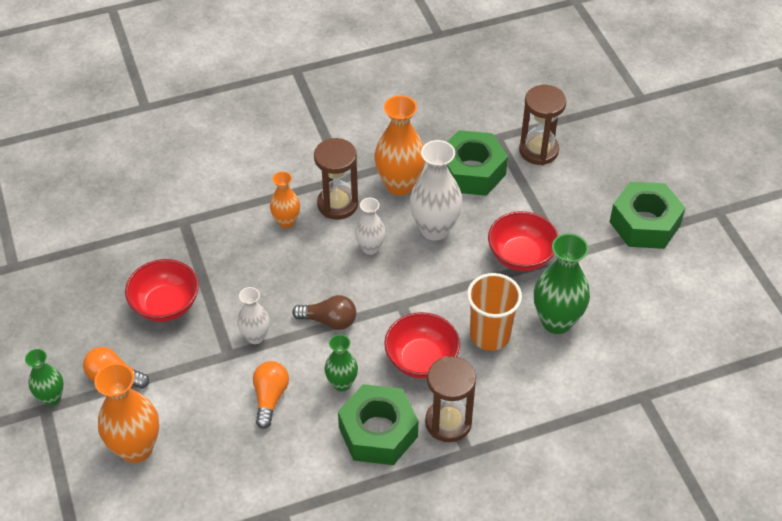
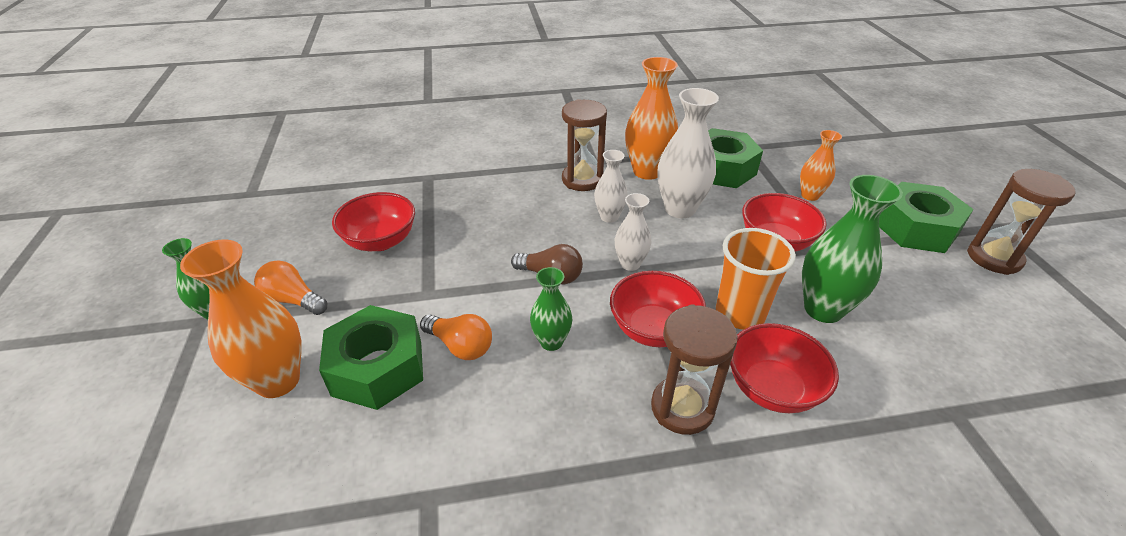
camera: 10 degrees right, 10 degrees down
white vase [237,287,270,344] -> white vase moved to [615,193,652,271]
orange light bulb [253,361,289,429] -> orange light bulb turned 105 degrees clockwise [420,314,492,360]
orange vase [270,171,300,228] -> orange vase moved to [800,130,842,201]
green nut [338,384,418,465] -> green nut moved to [319,305,423,410]
brown hourglass [519,85,567,165] -> brown hourglass moved to [967,169,1076,275]
none -> red bowl [730,323,839,413]

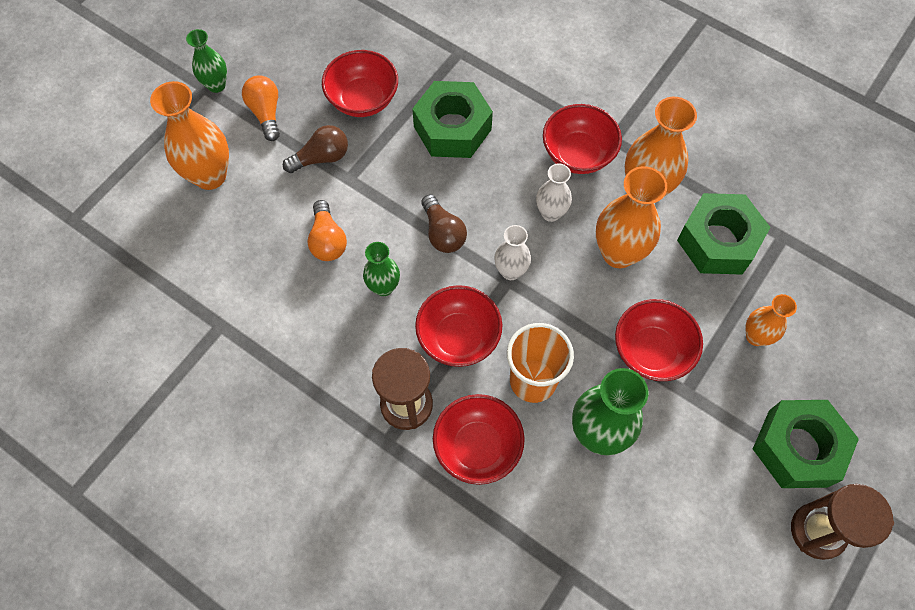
camera: 45 degrees right, 25 degrees up
green nut [319,305,423,410] -> green nut moved to [412,81,493,158]
brown hourglass [562,99,607,191] -> red bowl [543,104,622,174]
white vase [658,88,719,218] -> orange vase [596,166,667,268]
none -> brown light bulb [283,125,348,173]

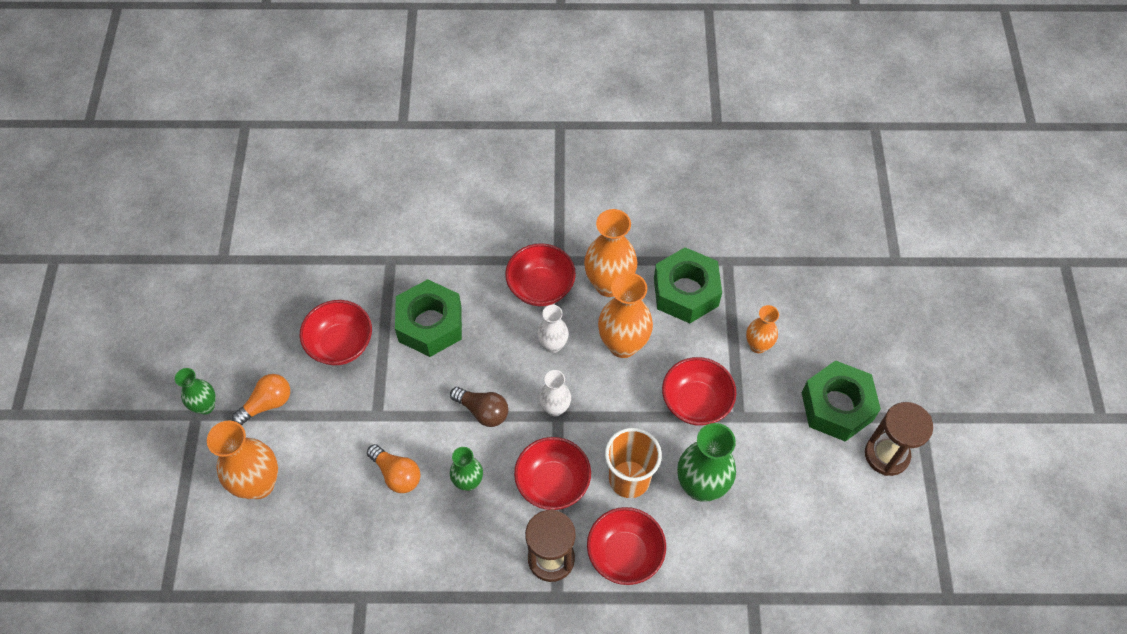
camera: 35 degrees left, 5 degrees down
orange light bulb [242,75,280,141] -> orange light bulb turned 105 degrees clockwise [232,374,290,425]
brown light bulb [283,125,348,173] -> none

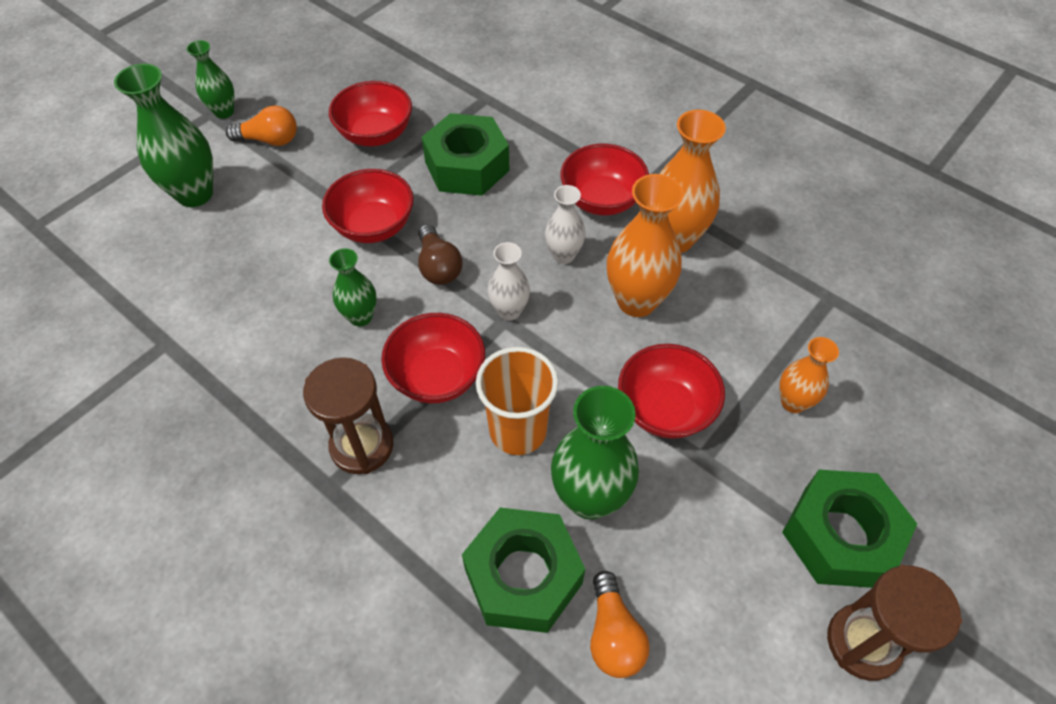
camera: 40 degrees right, 5 degrees down
orange vase [207,421,278,499] -> green vase [114,63,213,207]
orange light bulb [367,444,420,493] -> orange light bulb moved to [590,571,650,678]
red bowl [587,507,666,585] -> red bowl moved to [322,169,414,243]
green nut [654,247,722,323] -> green nut moved to [462,508,585,633]

